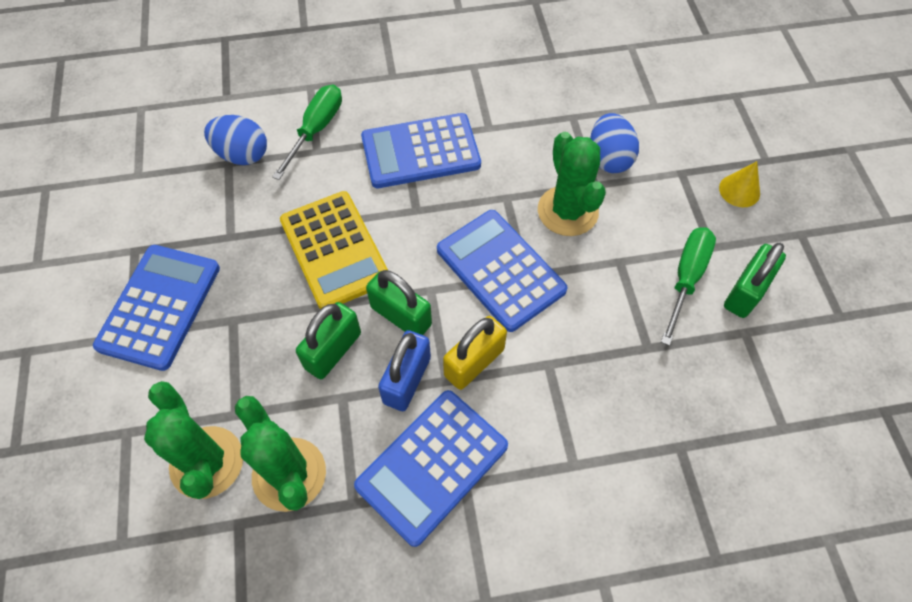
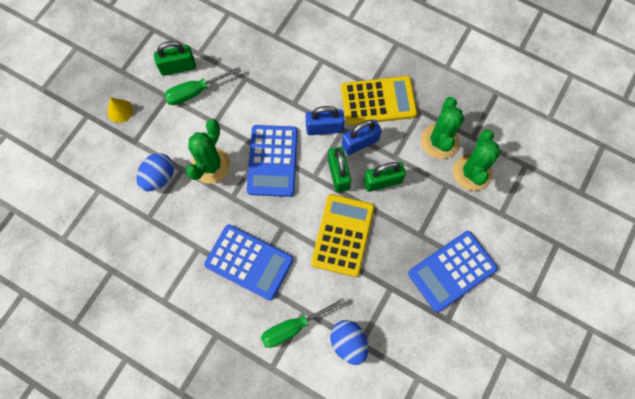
camera: 140 degrees left, 10 degrees up
blue calculator [354,390,508,547] -> yellow calculator [341,76,417,125]
yellow padlock [443,316,507,390] -> blue padlock [306,106,345,135]

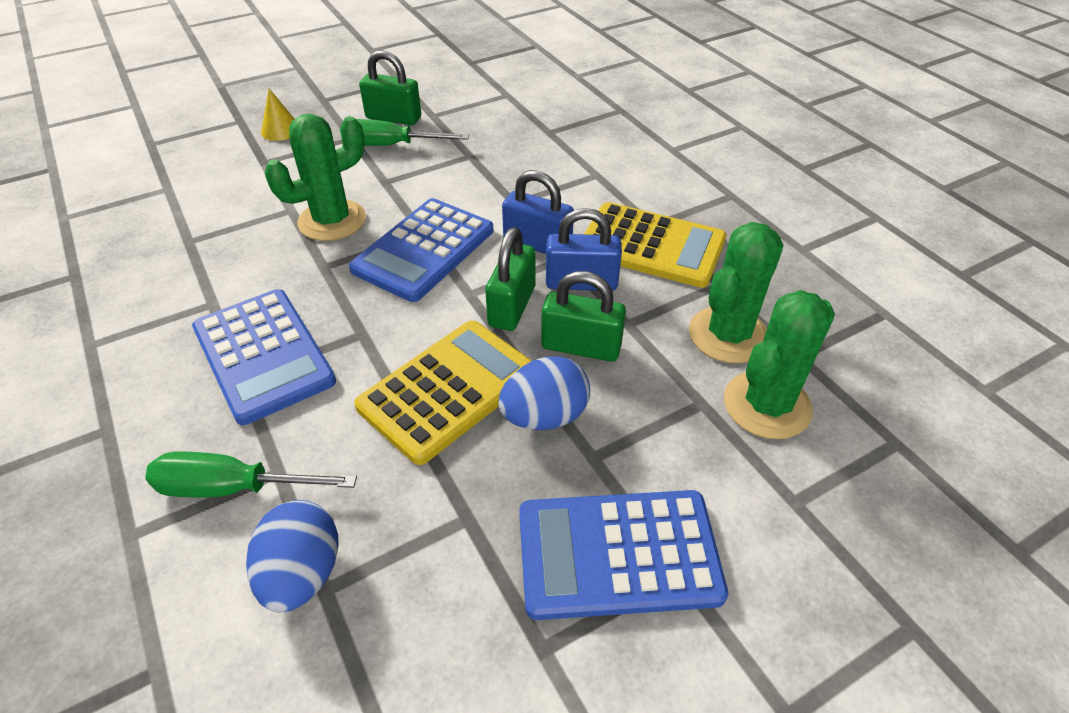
camera: 30 degrees right, 25 degrees down
blue egg [137,153,174,191] -> blue egg moved to [498,356,590,430]

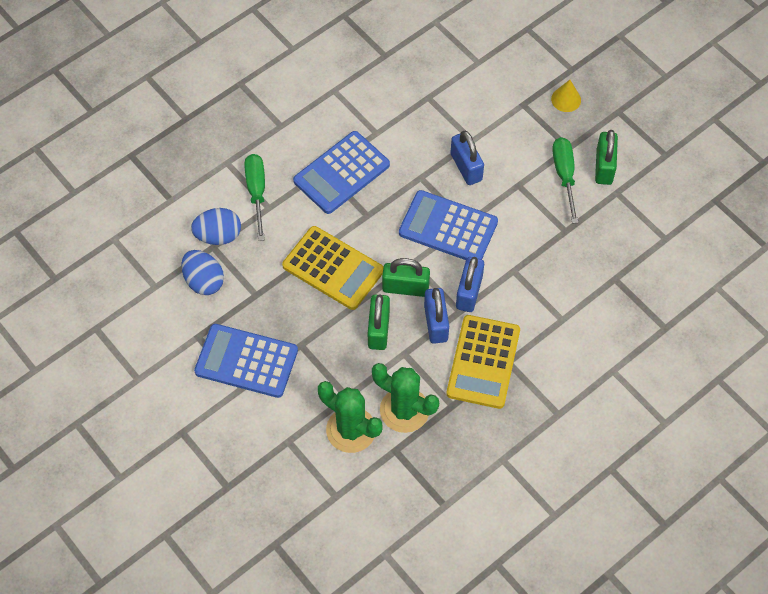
camera: 80 degrees right, 15 degrees up
green cactus [264,114,366,241] -> blue padlock [451,131,484,185]
blue egg [498,356,590,430] -> blue egg moved to [181,250,224,295]
blue calculator [519,490,728,620] -> blue calculator turned 60 degrees counterclockwise [194,324,298,398]

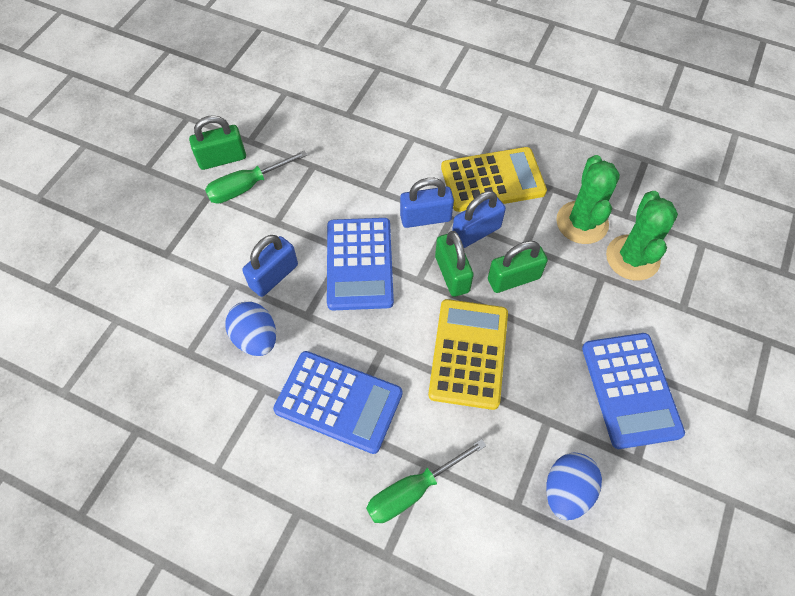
camera: 115 degrees left, 0 degrees up
blue egg [191,208,241,245] -> blue egg moved to [225,302,276,356]
yellow cone [551,80,581,112] -> none

